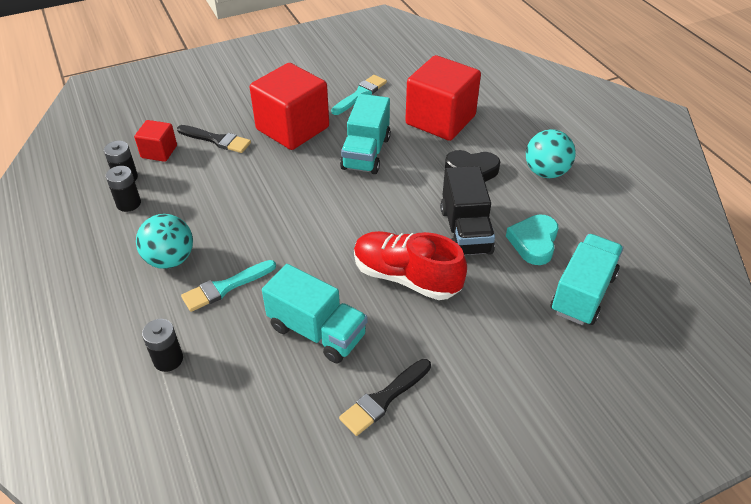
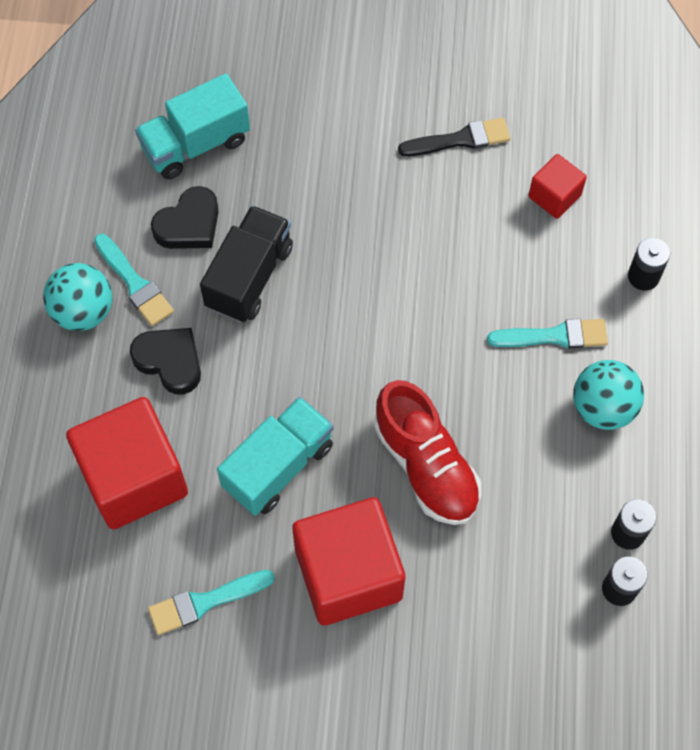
camera: 150 degrees left, 20 degrees up
red cube [134,120,177,162] -> red cube moved to [528,154,587,219]
black brush [177,125,251,153] -> none
turquoise truck [262,264,368,363] -> none
red shoe [354,231,467,300] -> red shoe moved to [374,380,481,525]
turquoise heart [506,214,559,265] -> black heart [151,186,219,249]
none -> turquoise brush [94,234,174,326]

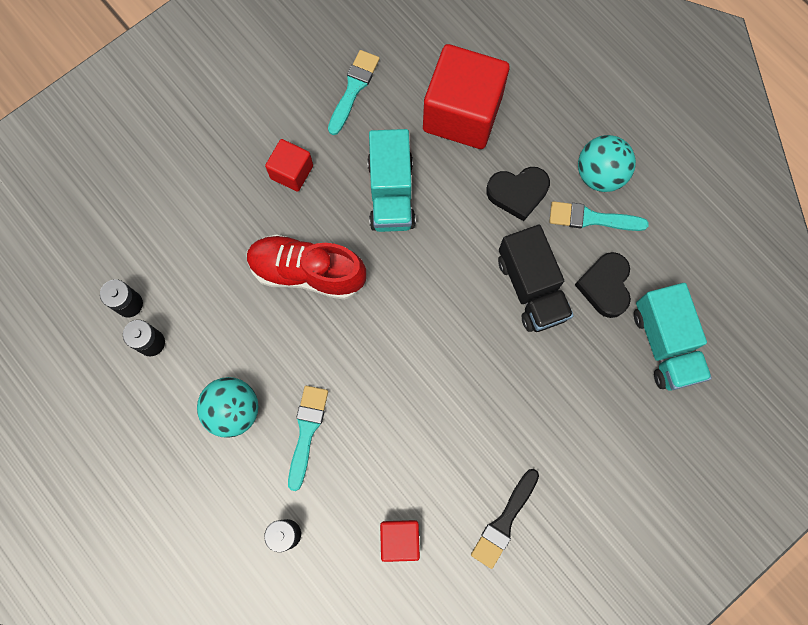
camera: 135 degrees right, 10 degrees up
turquoise truck [135,73,250,179] -> turquoise truck turned 150 degrees clockwise [634,283,712,391]
red cube [292,497,405,625] -> red cube [265,139,313,192], size x0.50
turquoise brush [487,319,608,349] -> turquoise brush turned 150 degrees clockwise [288,386,328,491]

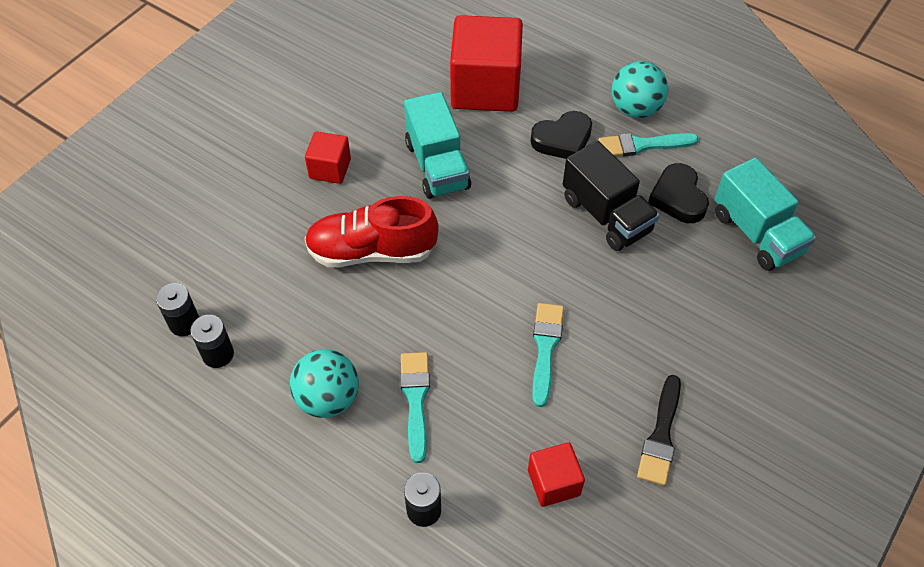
camera: 15 degrees left, 20 degrees down
turquoise brush [328,50,380,135] -> turquoise brush moved to [532,303,564,407]

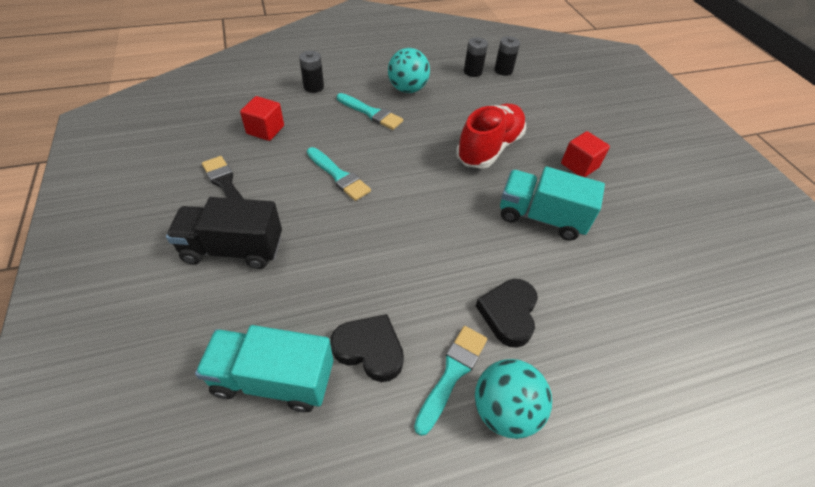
camera: 125 degrees right, 5 degrees down
red cube [450,15,523,112] -> none
black truck [563,141,660,251] -> black truck moved to [166,197,282,269]

